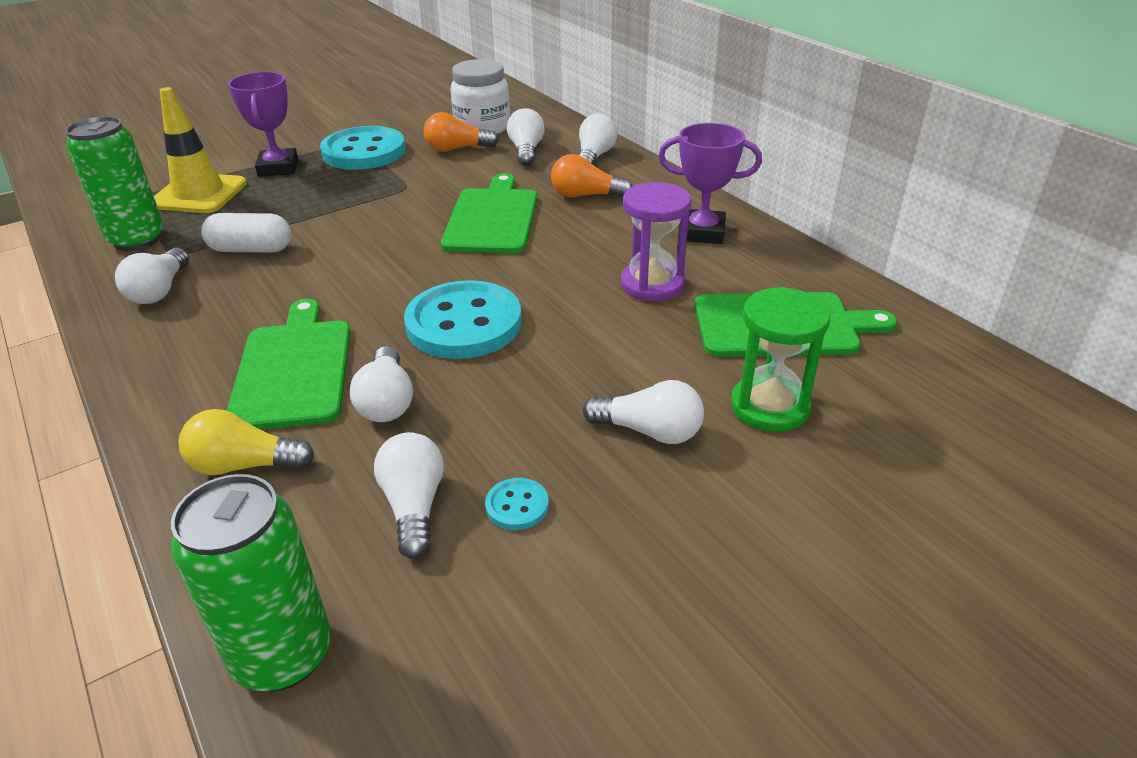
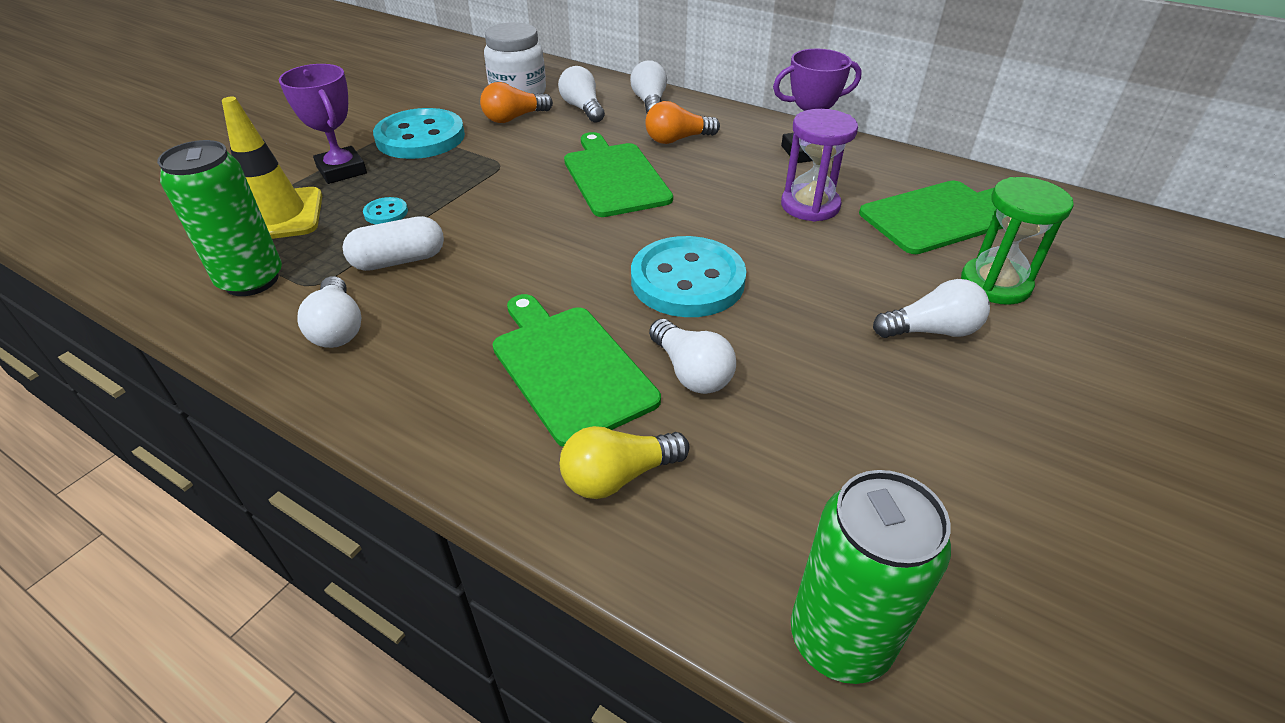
camera: 25 degrees left, 5 degrees up
white light bulb [374,432,444,559] -> none
turquoise button [485,478,549,530] -> turquoise button moved to [363,197,408,224]

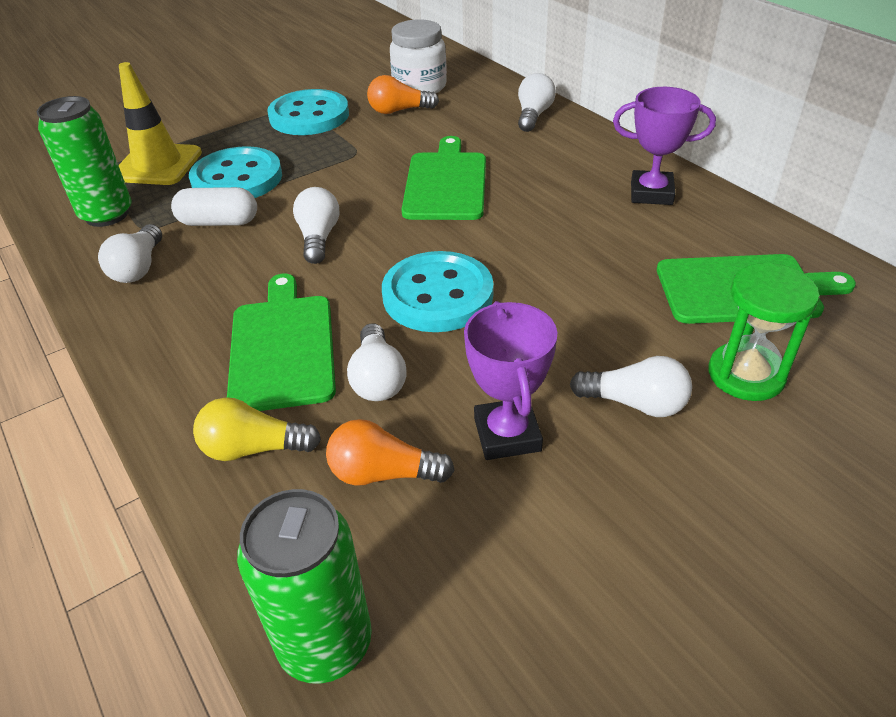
camera: 25 degrees right, 0 degrees up
purple trophy [279,64,367,184] -> purple trophy moved to [464,301,557,460]
turquoise button [363,197,408,224] -> turquoise button [189,146,282,198], size x2.38
white light bulb [558,66,605,123] -> white light bulb moved to [293,187,339,264]
orange light bulb [645,101,720,144] -> orange light bulb moved to [326,419,455,486]
purple hourglass [781,109,858,222] -> none

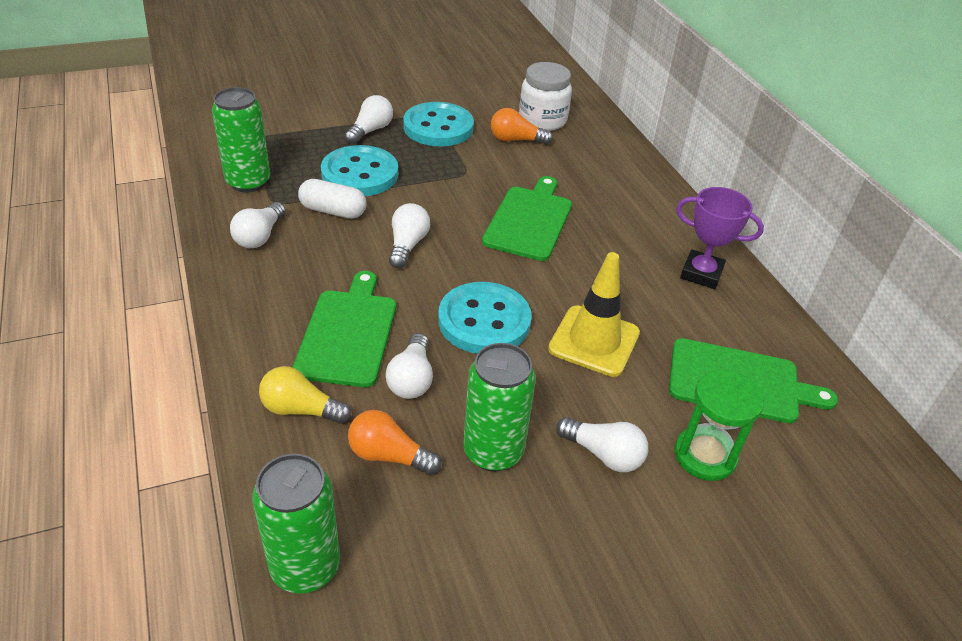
camera: 10 degrees right, 0 degrees up
yellow traffic cone [119,62,202,185] -> yellow traffic cone moved to [548,252,640,377]
purple trophy [464,301,557,460] -> green can [463,343,536,472]
white light bulb [518,73,556,132] -> white light bulb moved to [345,95,393,144]

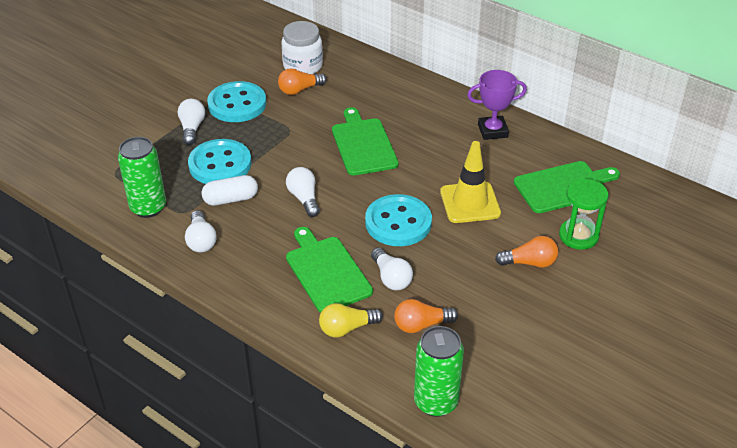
camera: 30 degrees left, 0 degrees up
green can [463,343,536,472] -> none
white light bulb [556,417,648,472] -> orange light bulb [495,236,558,268]

